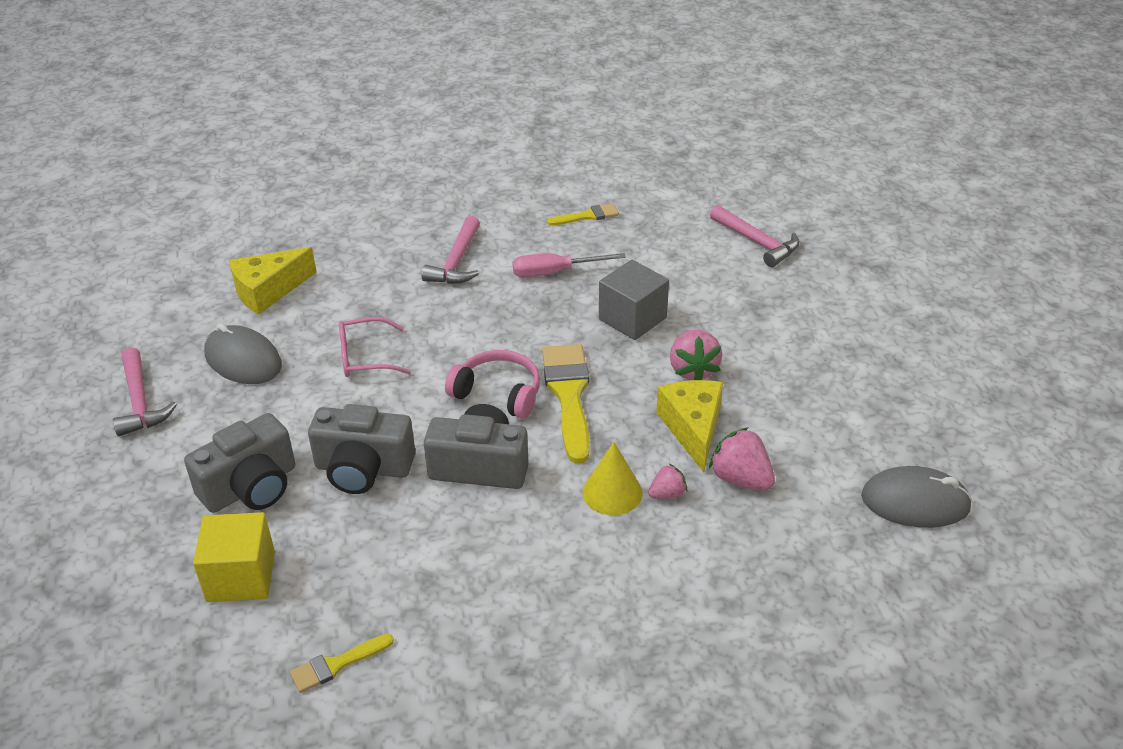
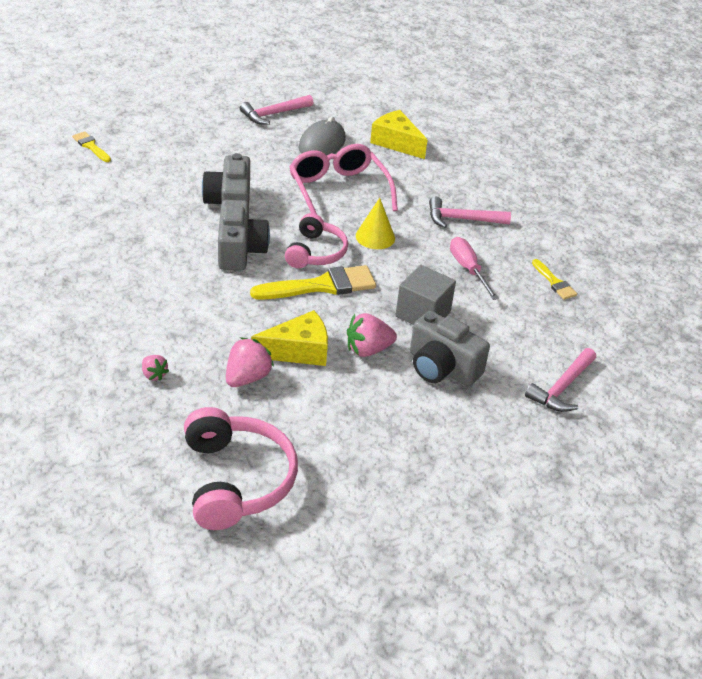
camera: 75 degrees right, 0 degrees up
grey camera [184,413,296,513] -> grey camera moved to [410,311,490,386]
yellow cube [193,512,275,602] -> none
yellow brush [290,634,394,693] -> yellow brush moved to [72,131,111,162]
pink glasses [339,317,411,377] -> pink glasses [289,144,398,214], size x1.69
yellow cone [583,442,643,515] -> yellow cone moved to [356,198,395,249]
pink strawberry [648,464,687,499] -> pink strawberry moved to [142,355,169,381]
grey mouse [861,466,973,528] -> pink headphones [184,407,298,530]

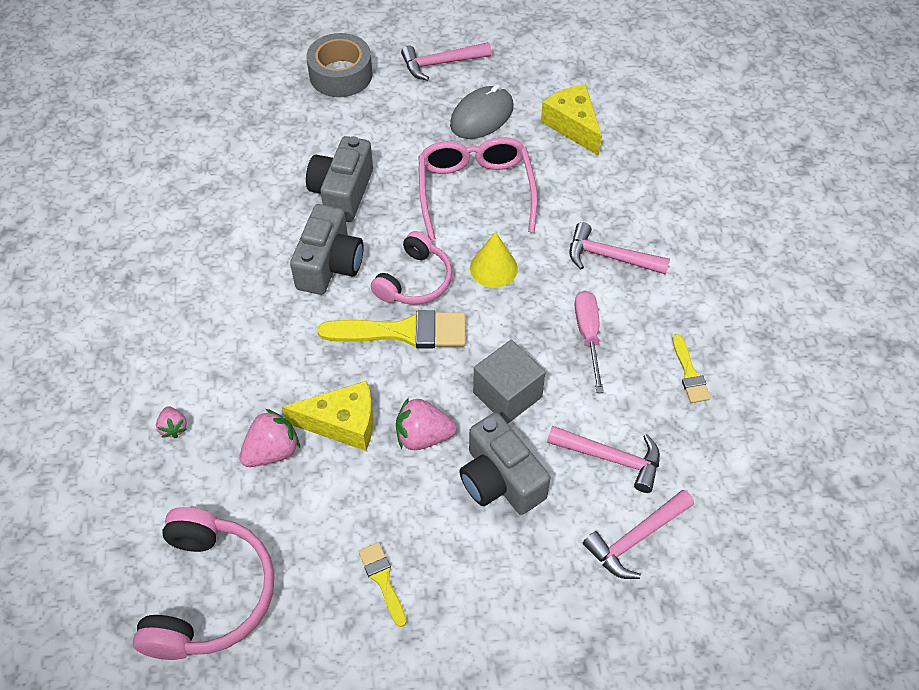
camera: 20 degrees right, 15 degrees up
yellow brush [72,131,111,162] -> yellow brush moved to [358,542,406,627]
none -> grey tape [306,33,373,97]
none -> pink hammer [547,426,660,493]

